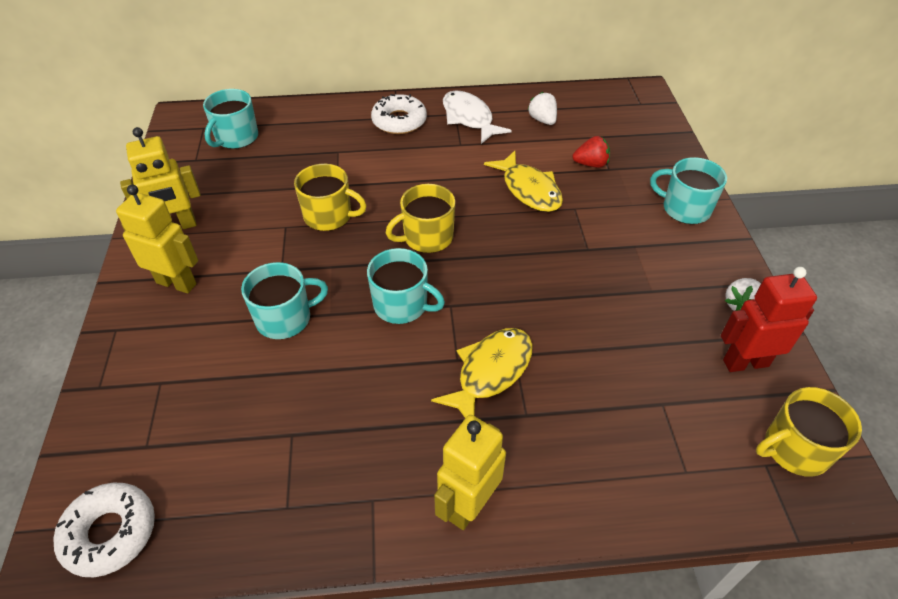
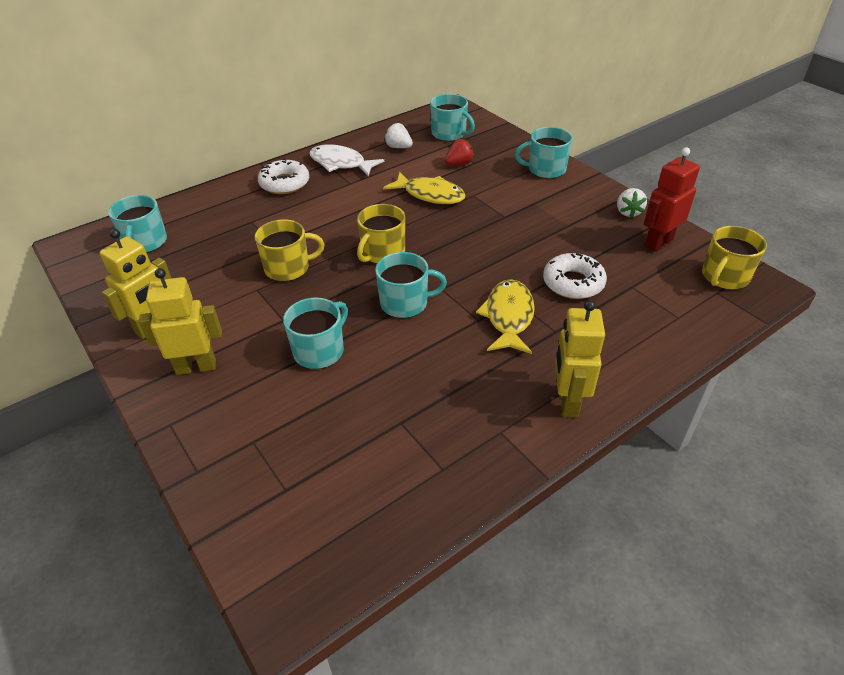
camera: 30 degrees left, 5 degrees down
white donut [53,483,155,577] -> white donut moved to [543,253,607,299]
none -> turquoise mug [430,94,475,141]

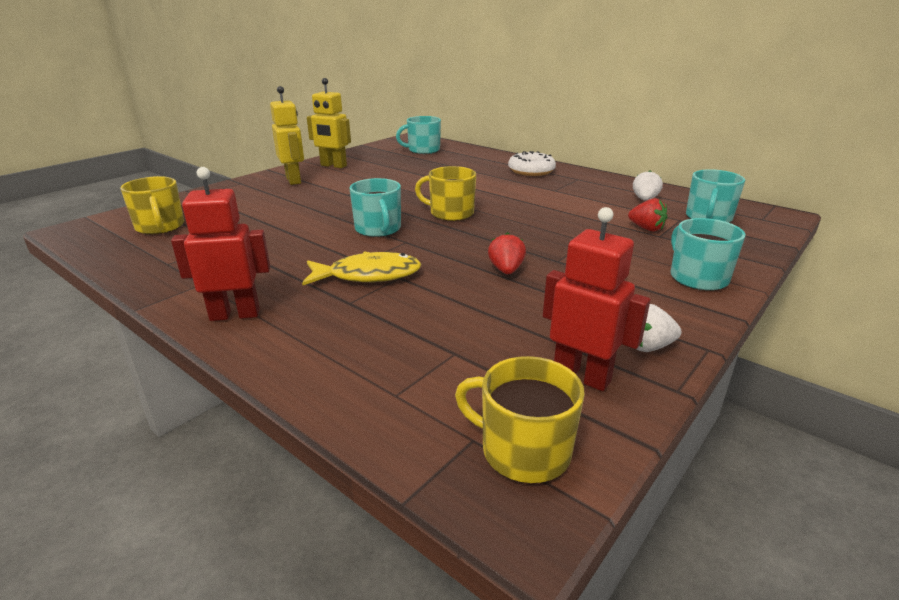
camera: 75 degrees right, 15 degrees down
yellow mug [255,219,325,282] -> yellow mug moved to [120,176,184,234]
turquoise mug [283,297,348,369] -> none
white fish [309,144,384,176] -> none
yellow fish [383,172,466,204] -> none
white donut [543,253,607,299] -> none
yellow robot [555,300,605,417] -> red robot [171,167,270,321]
none -> red strawberry [488,232,526,274]

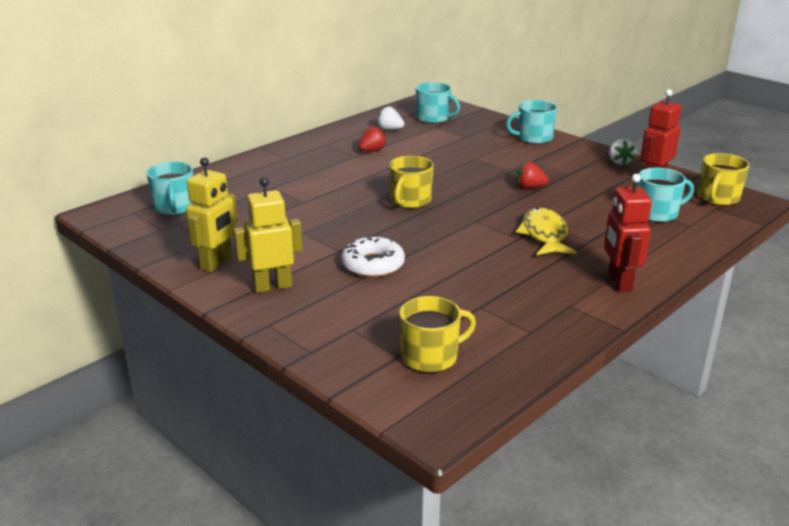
camera: 85 degrees left, 0 degrees up
turquoise mug [349,178,401,237] -> turquoise mug moved to [637,168,694,222]
white donut [508,151,556,176] -> white donut moved to [341,235,405,277]
red strawberry [628,198,667,231] -> red strawberry moved to [359,126,387,151]

